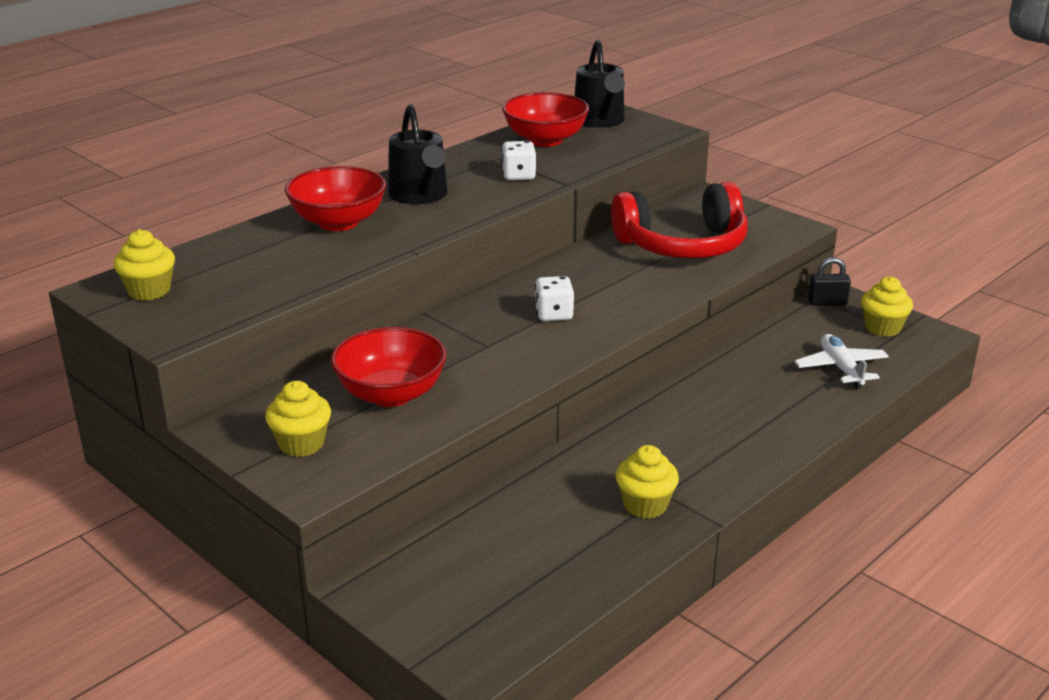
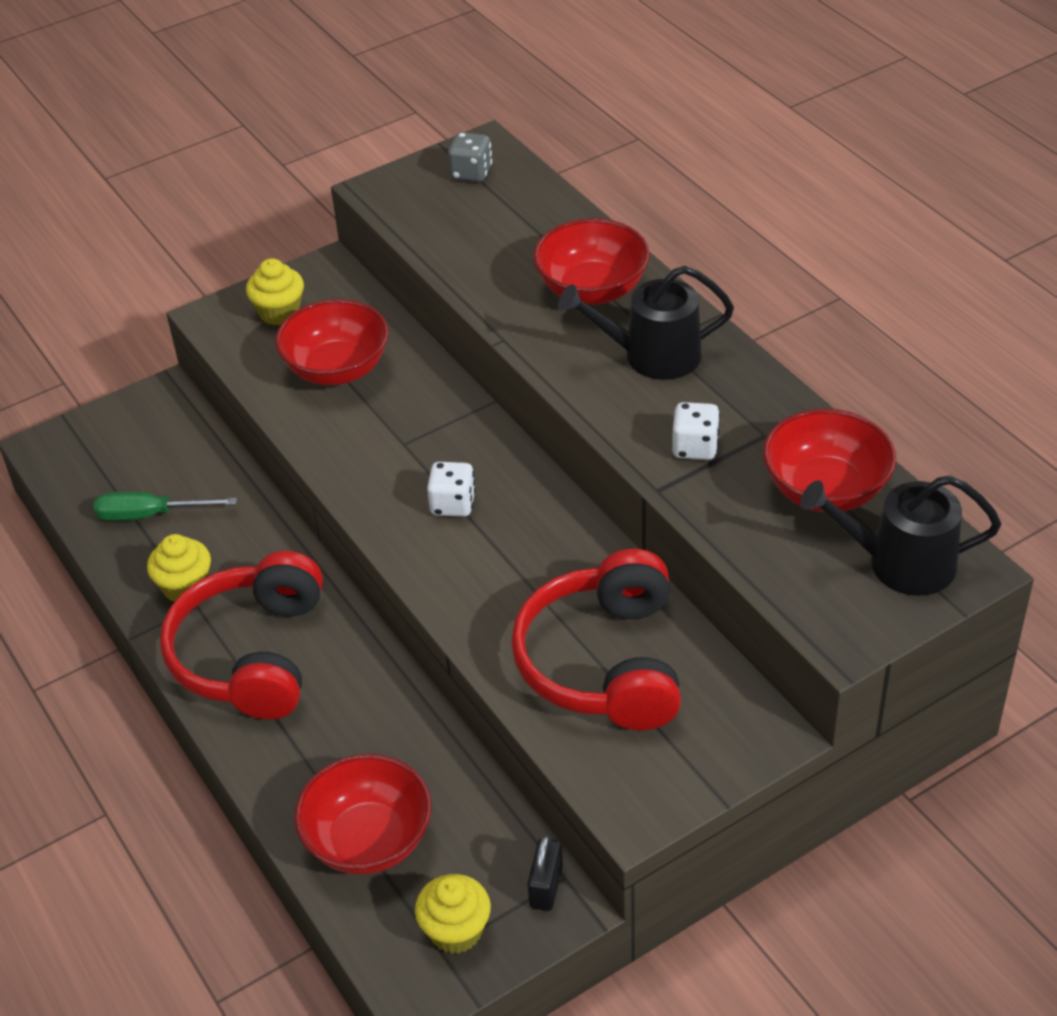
camera: 105 degrees right, 15 degrees up
yellow cupcake [114,229,175,301] -> grey dice [448,132,492,182]
white plane [794,334,889,389] -> red bowl [294,754,431,875]
none -> green screwdriver [94,492,237,521]
none -> red headphones [160,551,323,720]

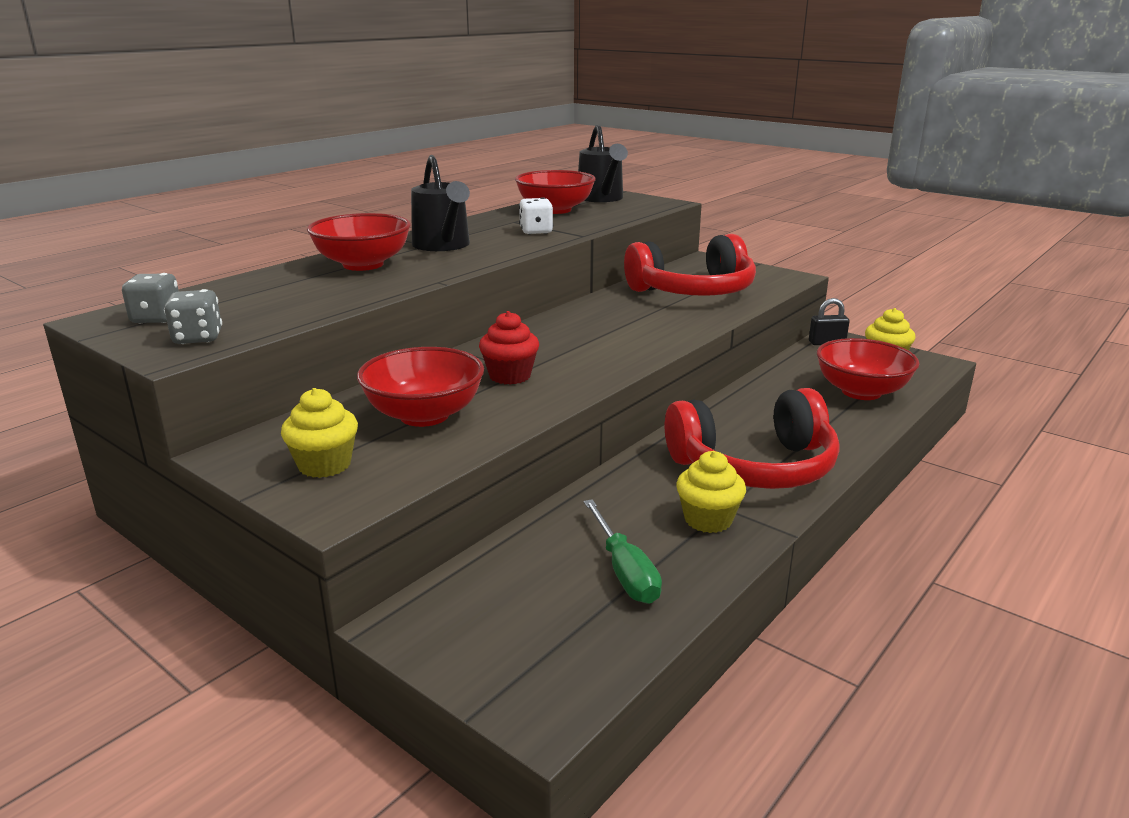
camera: 110 degrees left, 20 degrees down
white dice [427,462,476,517] -> none
none -> grey dice [164,289,222,344]
none -> red cupcake [479,311,539,385]

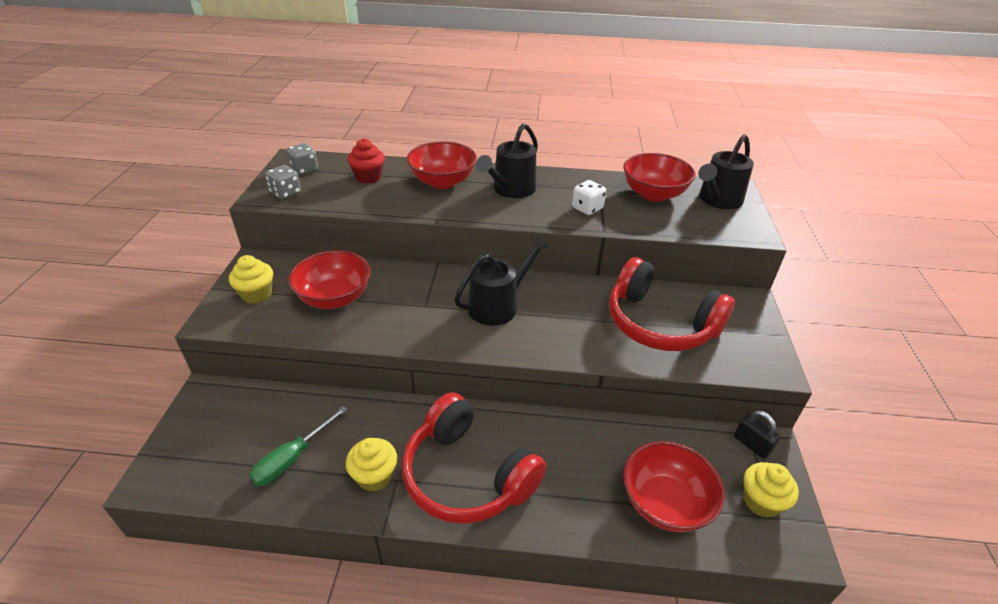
camera: 55 degrees right, 15 degrees up
red cupcake [479,311,539,385] -> red cupcake moved to [347,138,385,184]
none -> black watering can [454,235,550,326]

